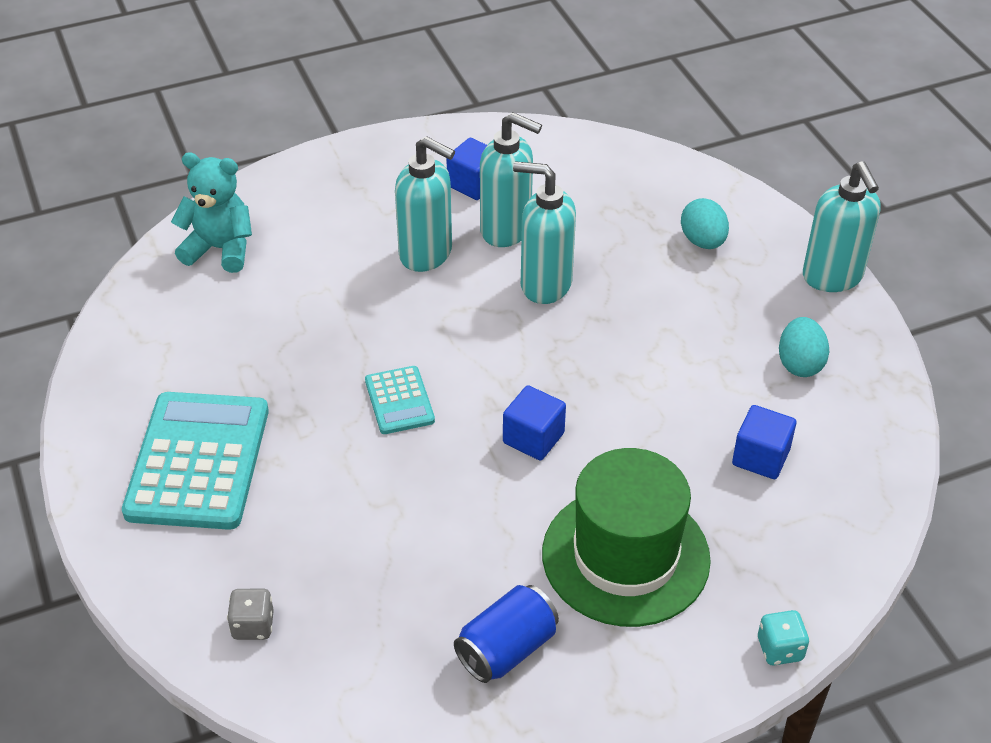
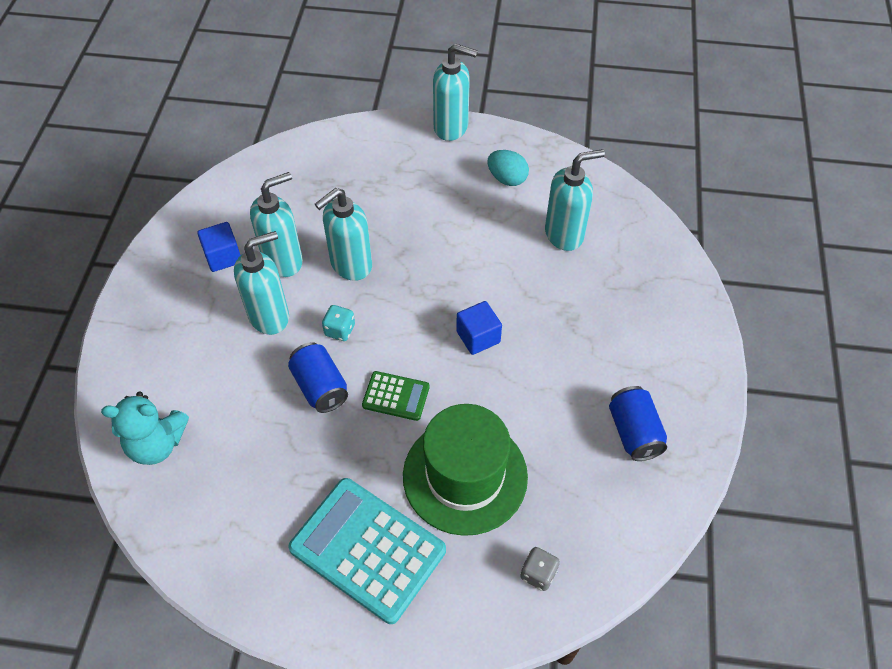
camera: 60 degrees left, 10 degrees up
turquoise teddy bear [171,153,252,273] -> turquoise teddy bear turned 135 degrees counterclockwise [101,391,189,465]
turquoise calculator [365,366,435,434] -> green calculator [362,371,430,421]
green hat [542,448,711,627] -> green hat moved to [403,404,528,536]
turquoise egg [681,198,729,249] -> none
blue cube [732,405,796,479] -> turquoise soap dispenser [545,149,605,251]
turquoise dice [758,610,809,665] -> turquoise dice moved to [322,305,355,341]
none -> blue can [288,342,348,413]

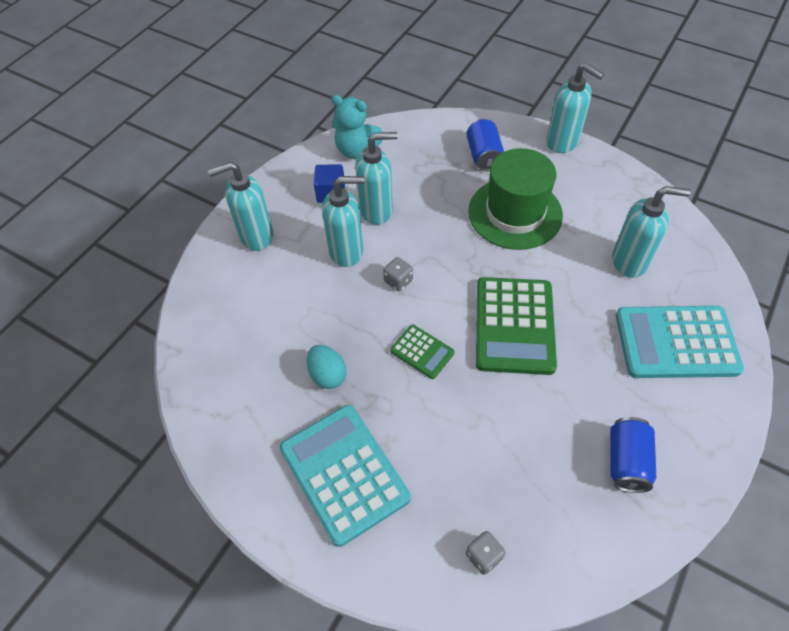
camera: 25 degrees right, 0 degrees up
turquoise teddy bear [101,391,189,465] -> turquoise teddy bear moved to [331,95,383,159]
blue can [288,342,348,413] -> blue can moved to [466,119,504,171]
turquoise soap dispenser [315,188,372,281] -> turquoise soap dispenser moved to [208,162,273,251]
turquoise dice [322,305,355,341] -> grey dice [383,257,413,291]
green hat [403,404,528,536] -> green hat moved to [468,148,563,250]
blue cube [456,301,502,355] -> green calculator [476,277,557,375]
turquoise egg [488,150,529,186] -> turquoise egg moved to [307,345,347,389]
none -> turquoise calculator [616,306,744,378]

